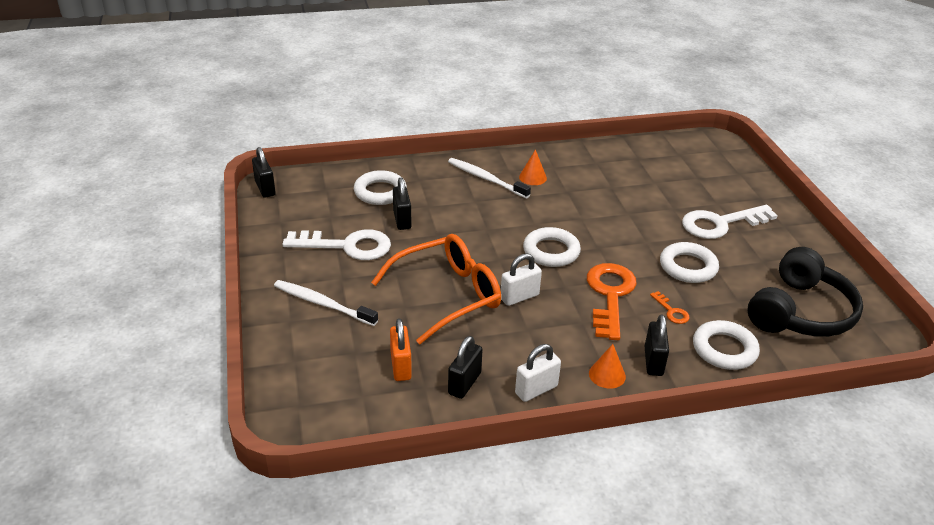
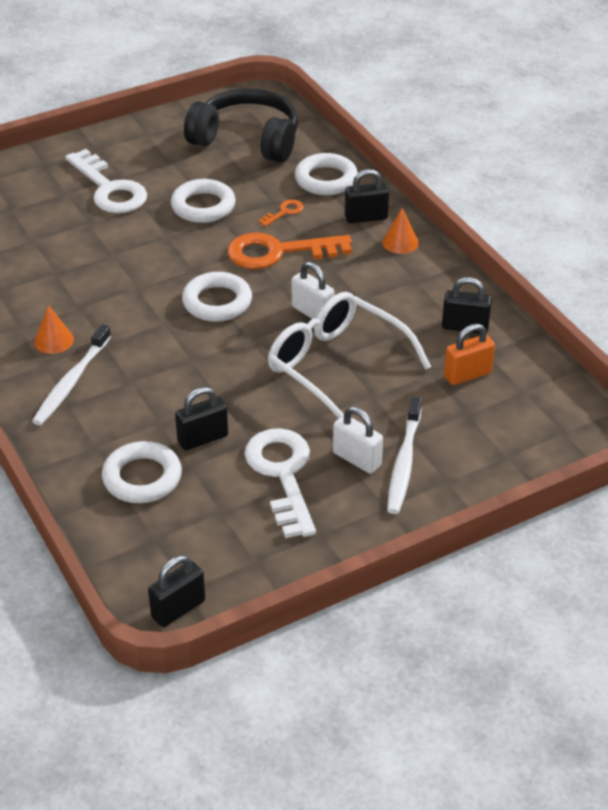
camera: 105 degrees left, 5 degrees up
orange glasses [371,234,501,344] -> white glasses [268,292,431,419]
white padlock [515,344,561,402] -> white padlock moved to [333,406,383,474]

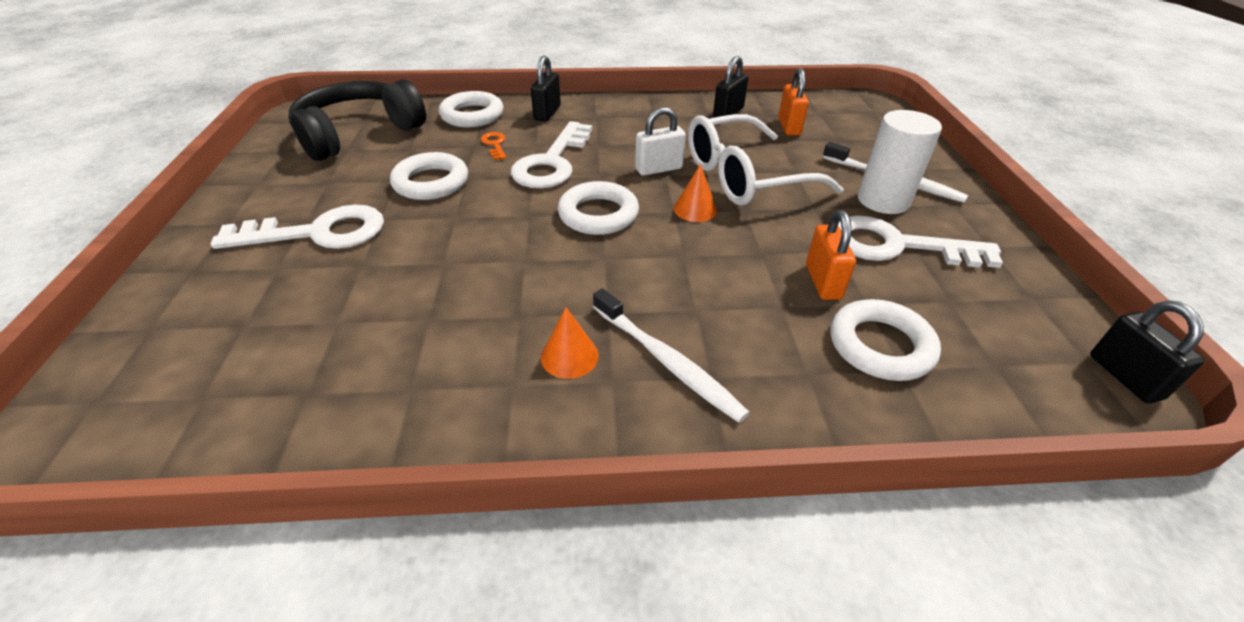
camera: 65 degrees left, 0 degrees up
black padlock [175,387,228,451] -> orange padlock [806,210,856,300]
orange key [227,233,352,269] -> white key [511,121,592,188]
white padlock [333,406,383,474] -> white cylinder [858,110,942,214]
orange cone [382,208,419,254] -> orange cone moved to [674,164,717,222]

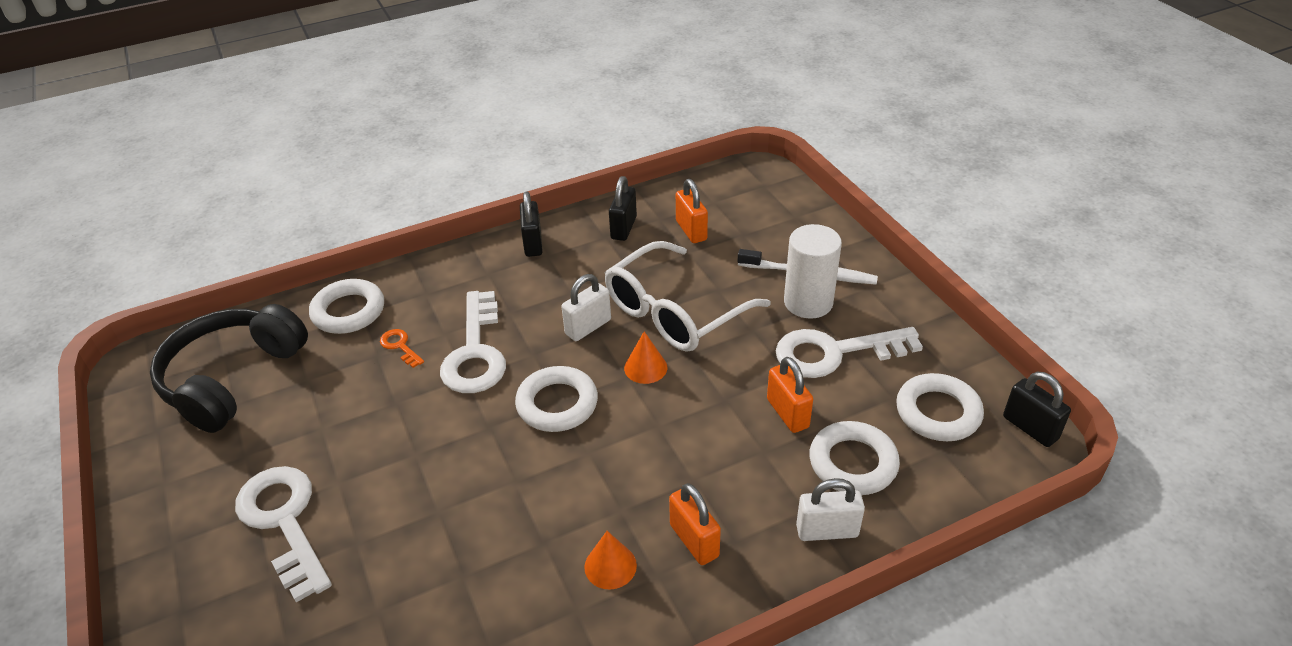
camera: 20 degrees left, 0 degrees up
white key [211,205,384,249] -> white key turned 90 degrees counterclockwise [235,466,332,602]
white ring [390,152,468,200] -> white ring moved to [896,373,984,441]
black padlock [531,56,561,121] -> black padlock moved to [520,192,543,257]
white toothbrush [593,289,750,423] -> orange padlock [669,483,721,565]
none -> white padlock [796,478,865,541]

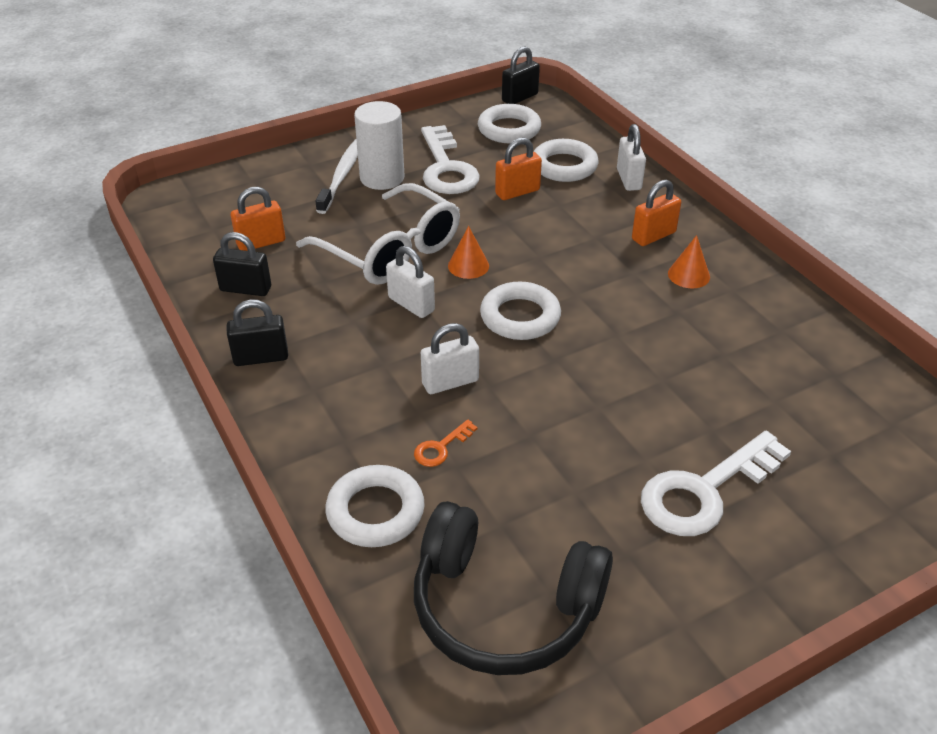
camera: 95 degrees left, 0 degrees up
white key [440,291,506,393] -> white padlock [421,323,479,394]

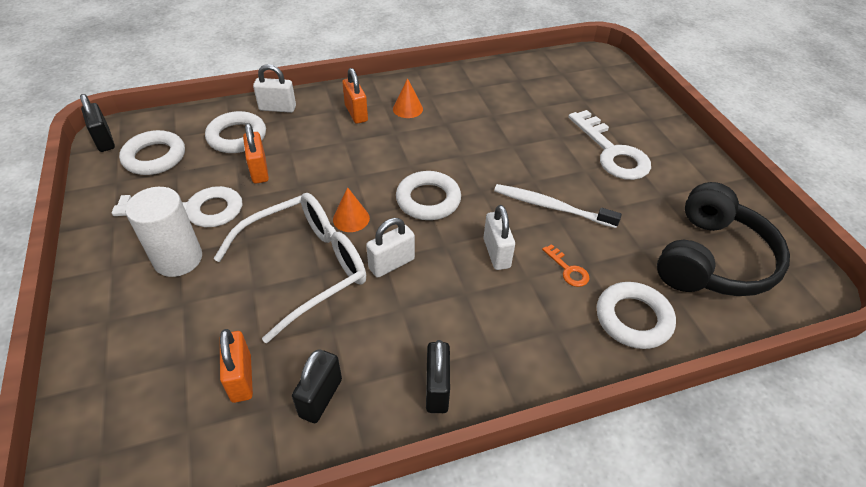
camera: 80 degrees left, 5 degrees up
white toothbrush [315,139,358,214] -> white toothbrush moved to [494,184,622,228]

